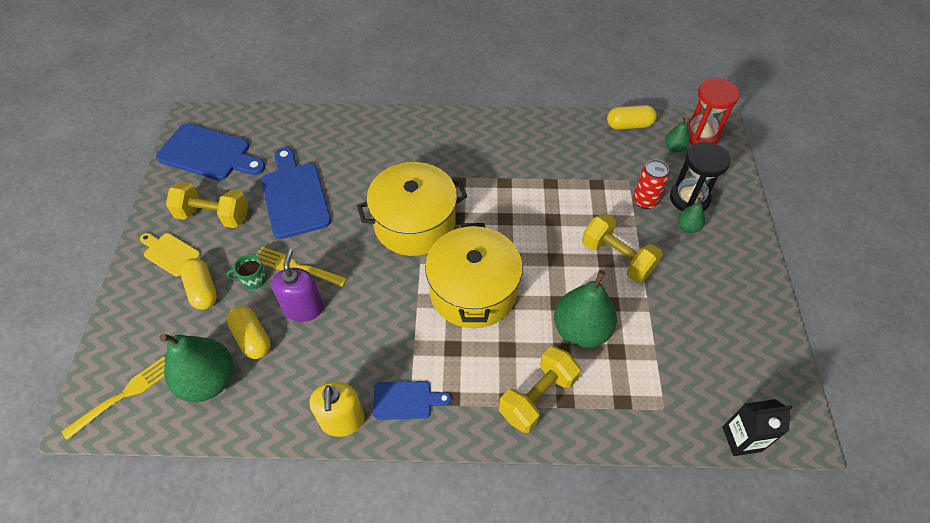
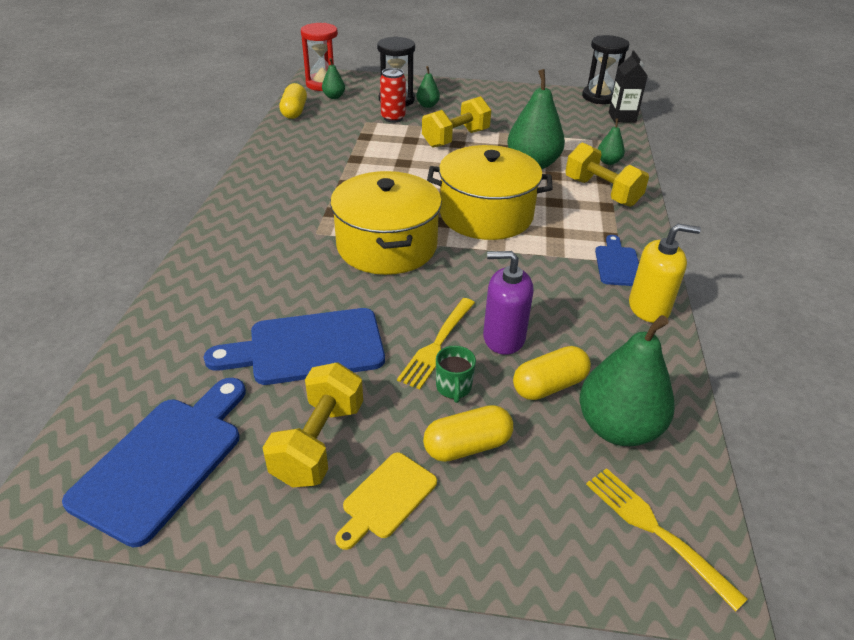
camera: 85 degrees left, 15 degrees down
none -> black hourglass [582,35,629,104]
none -> green pear [598,119,625,165]

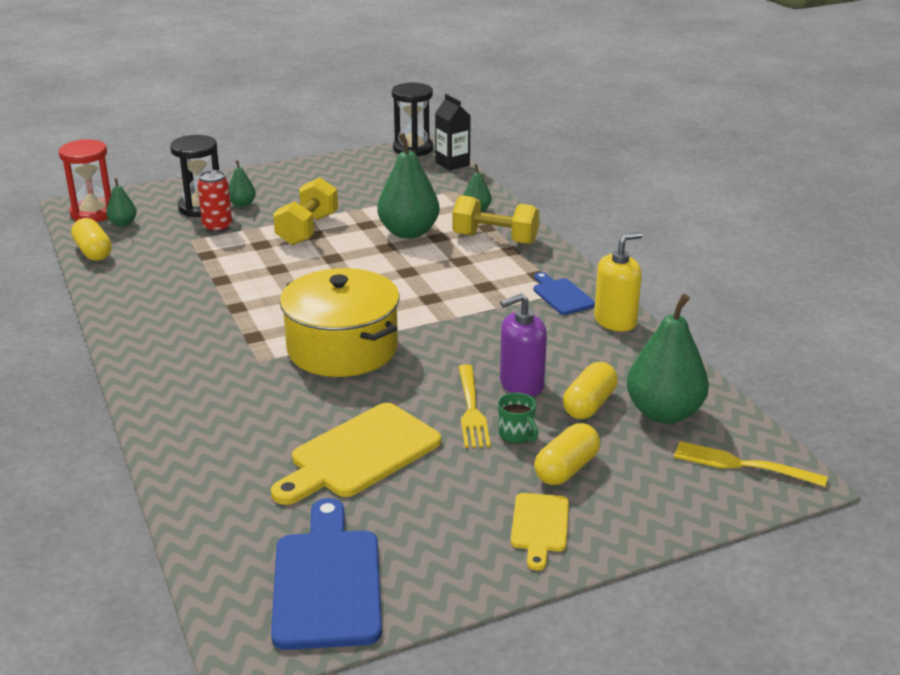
camera: 30 degrees left, 10 degrees down
blue cutting board [204,308,385,385] -> yellow cutting board [271,403,441,505]
yellow dumbbell [262,362,363,487] -> none
yellow pot [427,145,553,240] -> none

